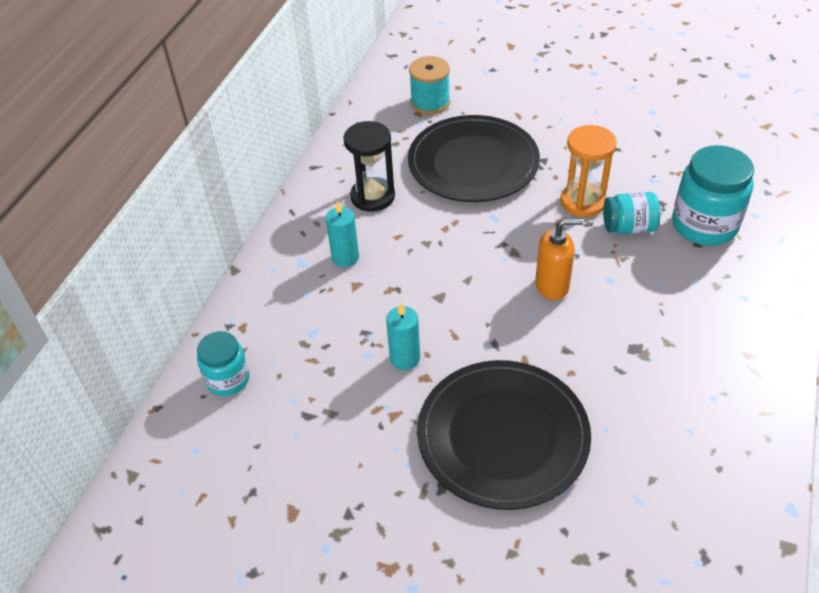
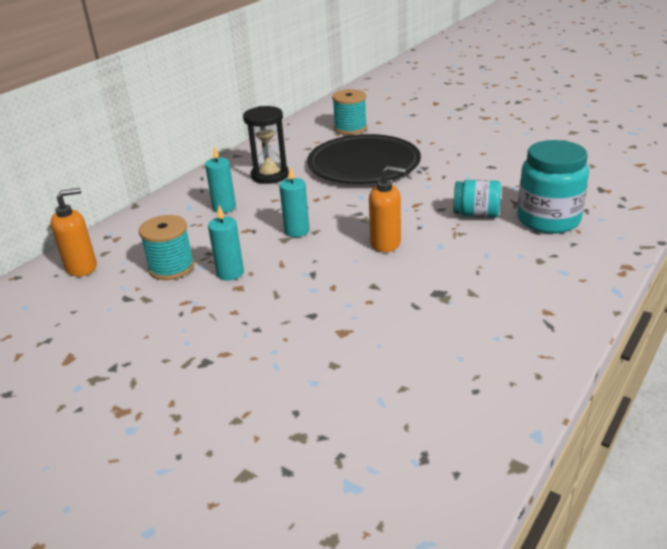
camera: 15 degrees right, 15 degrees down
turquoise jar [197,331,249,396] -> orange soap dispenser [50,188,97,277]
black plate [417,360,591,510] -> none
orange hourglass [560,125,617,217] -> none
none -> turquoise spool [139,215,195,280]
none -> turquoise candle [279,166,309,237]

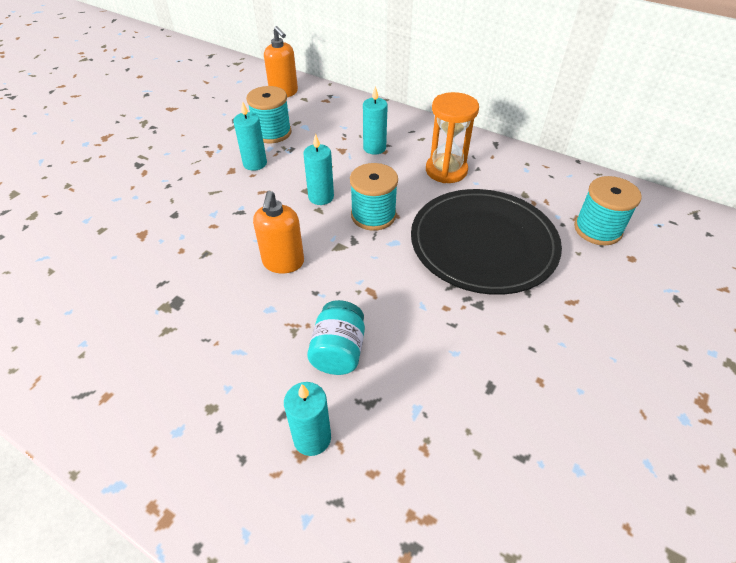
camera: 85 degrees right, 15 degrees up
black hourglass [243,106,289,184] -> orange hourglass [426,92,479,183]
turquoise jar [517,140,589,234] -> turquoise candle [284,382,331,456]
none -> turquoise spool [350,163,398,231]

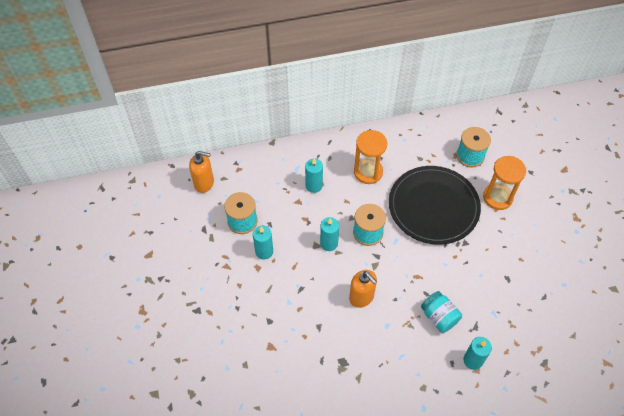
camera: 45 degrees left, 10 degrees up
none -> orange hourglass [483,156,526,210]

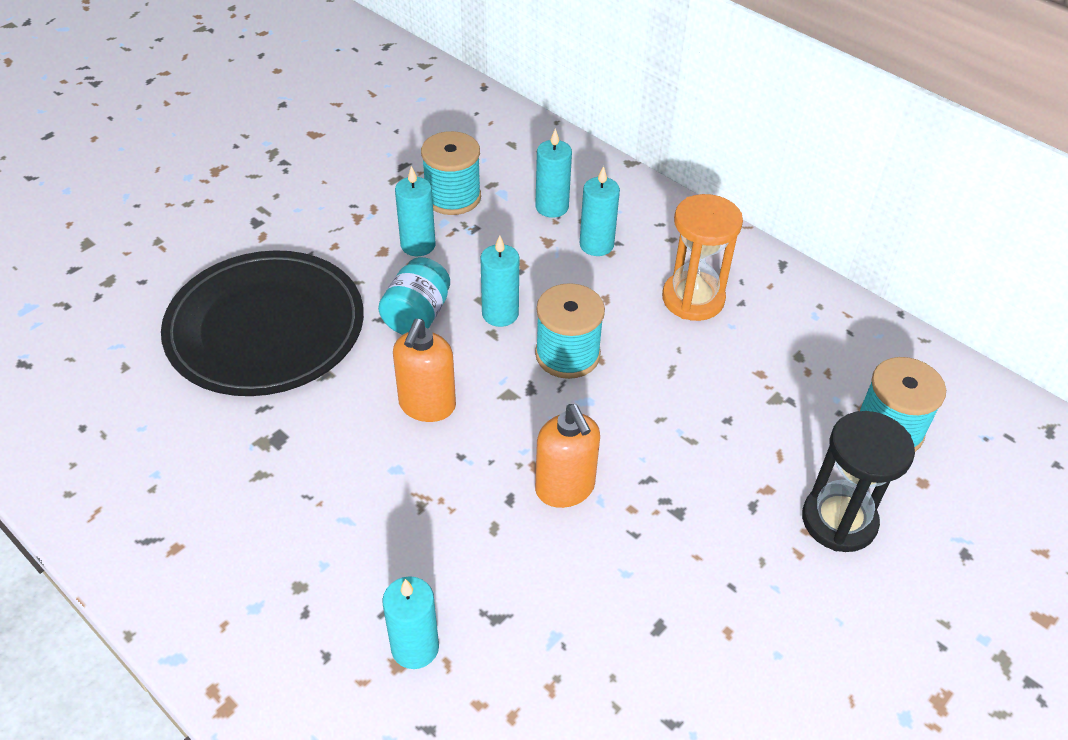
camera: 55 degrees right, 10 degrees down
orange soap dispenser [189,151,214,193] -> orange soap dispenser moved to [535,404,600,508]
black plate [389,166,481,245] -> black plate moved to [161,250,364,396]
turquoise jar [421,291,462,333] -> turquoise jar moved to [378,257,450,335]
orange hourglass [483,156,526,210] -> black hourglass [802,411,915,552]
none -> turquoise candle [535,128,572,218]

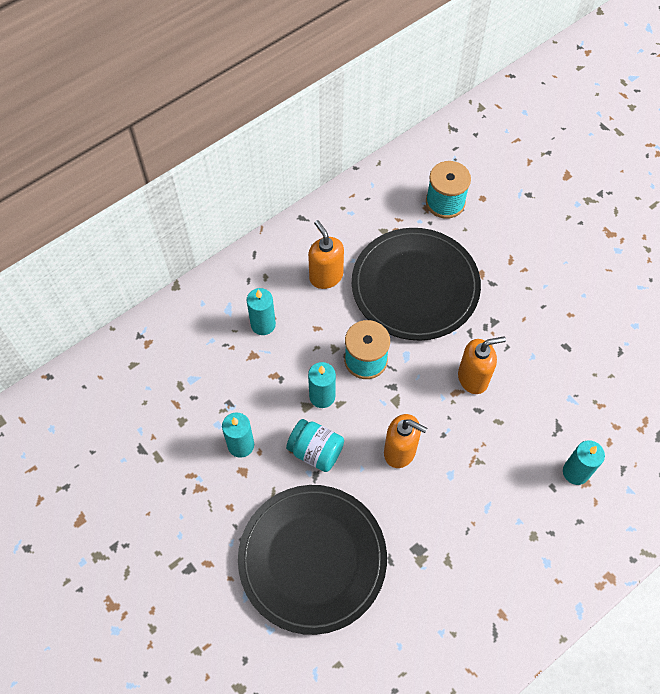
camera: 80 degrees left, 15 degrees up
turquoise spool [421,131,481,215] -> none
turquoise candle [535,128,572,218] -> none
orange hourglass [662,194,743,321] -> orange soap dispenser [308,220,344,289]
black hourglass [802,411,915,552] -> none
none -> black plate [352,228,481,341]

